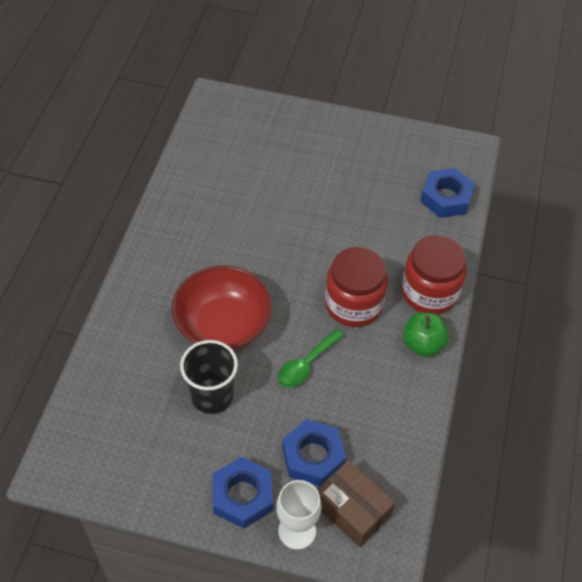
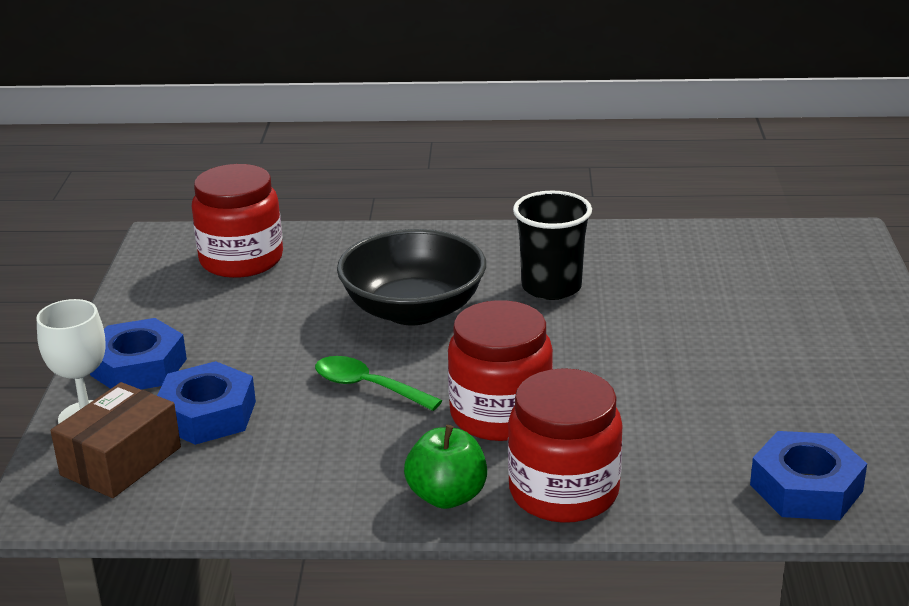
camera: 80 degrees right, 25 degrees down
red bowl [172,266,272,350] -> black bowl [337,229,486,325]
black cup [180,340,238,414] -> black cup moved to [513,191,592,300]
none -> red jar [192,164,283,278]

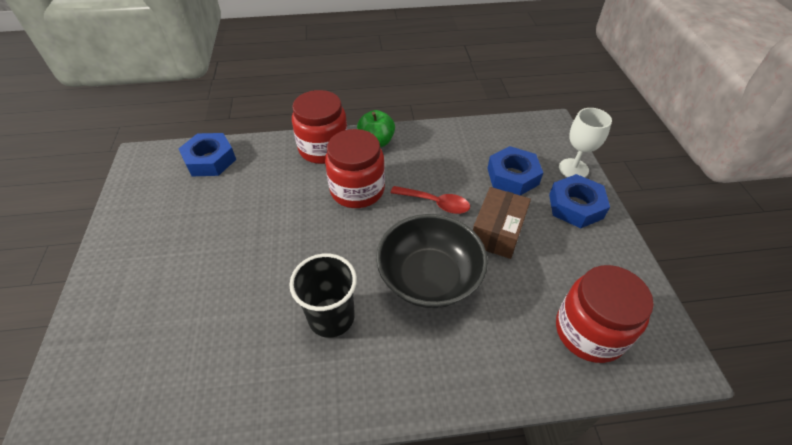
camera: 170 degrees right, 20 degrees up
brown box [51,382,181,498] -> brown box moved to [473,187,531,259]
green spoon [315,356,442,411] -> red spoon [391,186,470,214]

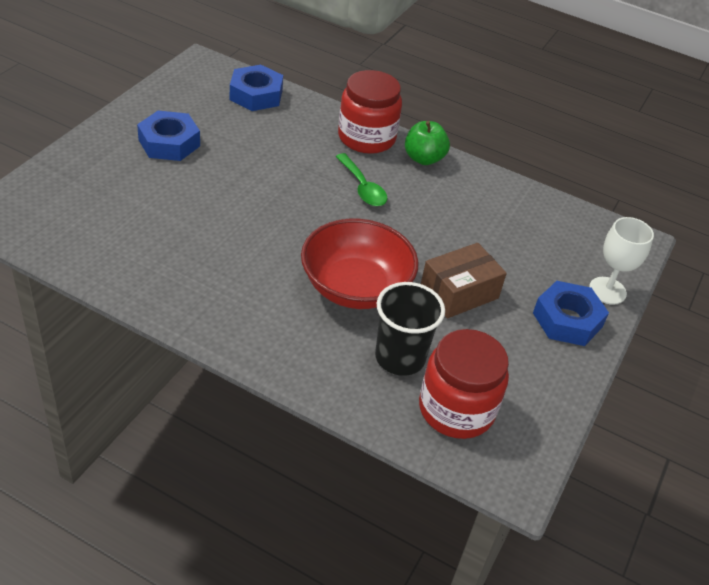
camera: 30 degrees right, 5 degrees down
black cup [289,253,357,338] -> black cup moved to [375,282,445,376]
red jar [325,129,385,208] -> green spoon [335,153,388,206]
black bowl [376,214,488,308] -> red bowl [301,219,419,309]
red spoon [391,186,470,214] -> none
blue nut [487,146,543,196] -> blue nut moved to [137,110,200,161]

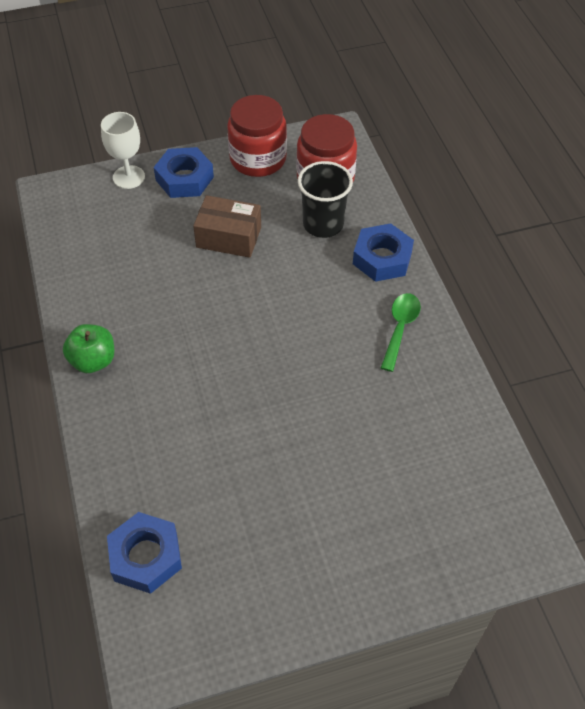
camera: 130 degrees left, 10 degrees up
blue nut [137,110,200,161] -> blue nut moved to [353,223,414,282]
red bowl [301,219,419,309] -> none
green spoon [335,153,388,206] -> green spoon moved to [381,293,421,372]
red jar [338,70,402,154] -> red jar moved to [227,95,287,177]

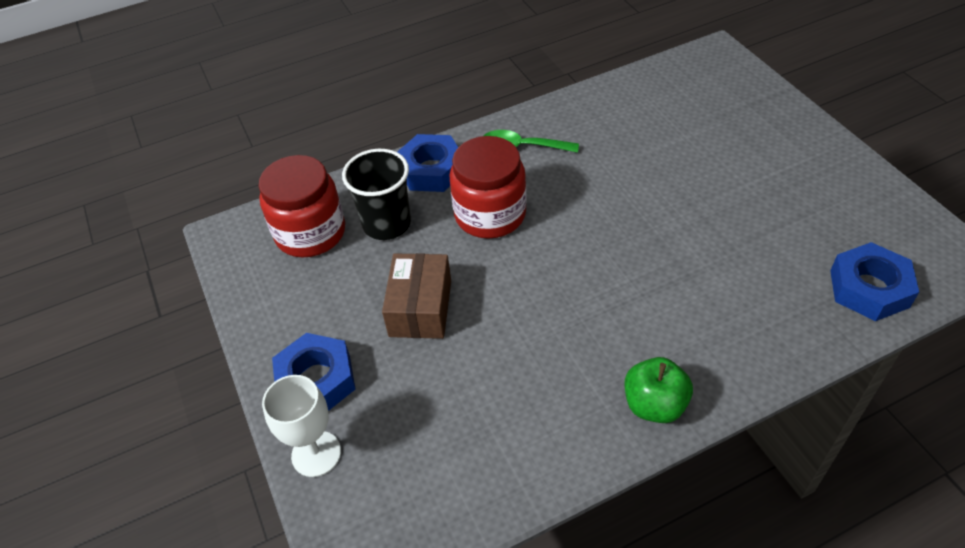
camera: 95 degrees left, 5 degrees down
red jar [227,95,287,177] -> red jar moved to [450,136,527,239]

